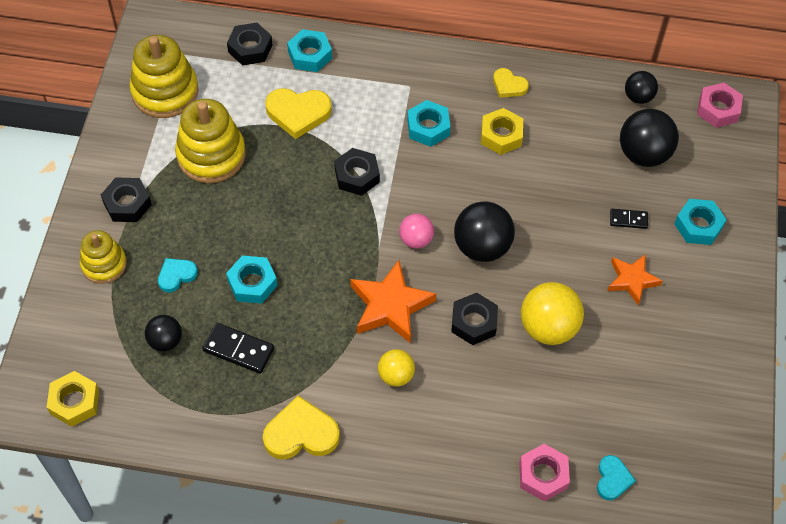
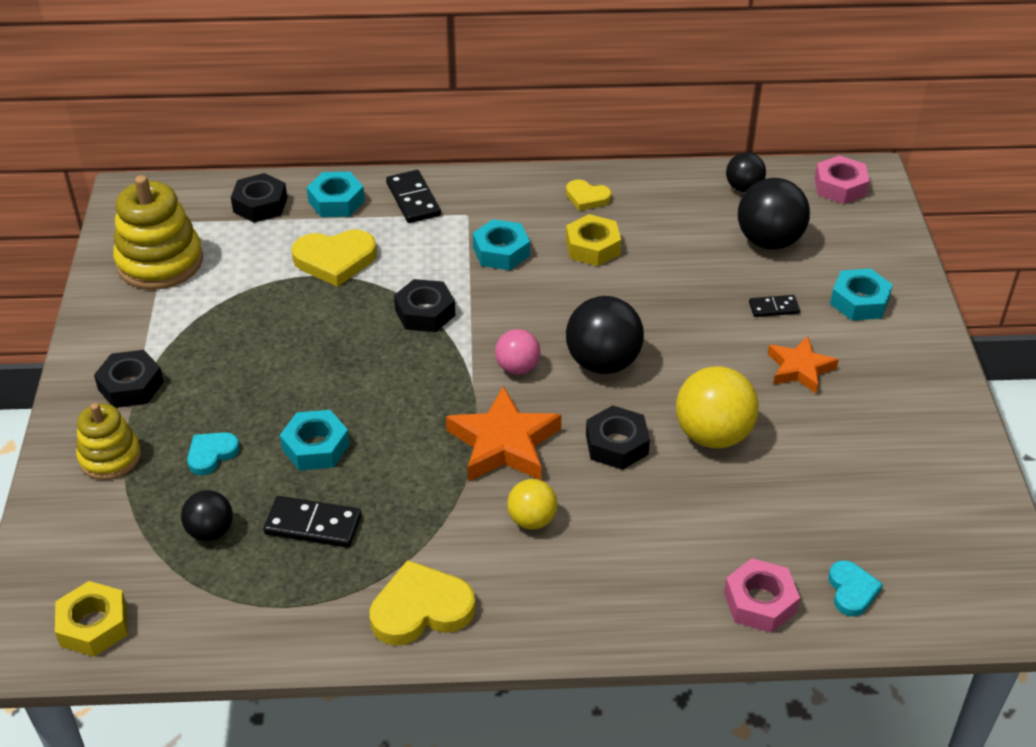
camera: 10 degrees left, 15 degrees down
yellow stacking toy [175,99,246,183] -> none
none -> black domino [386,170,441,223]

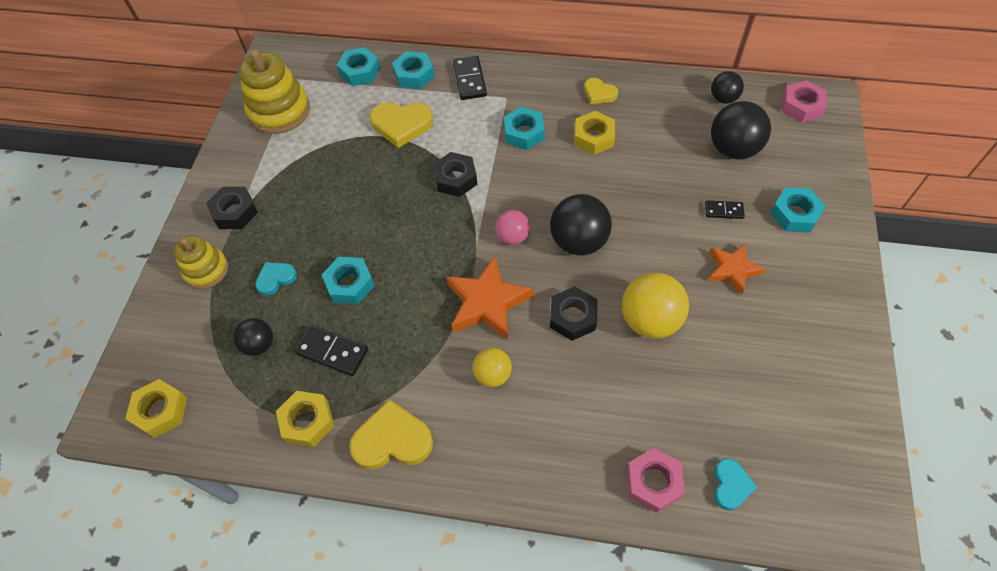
camera: 15 degrees right, 15 degrees up
black nut [231,173,287,223] -> turquoise nut [337,47,380,86]
none -> yellow nut [276,391,334,447]

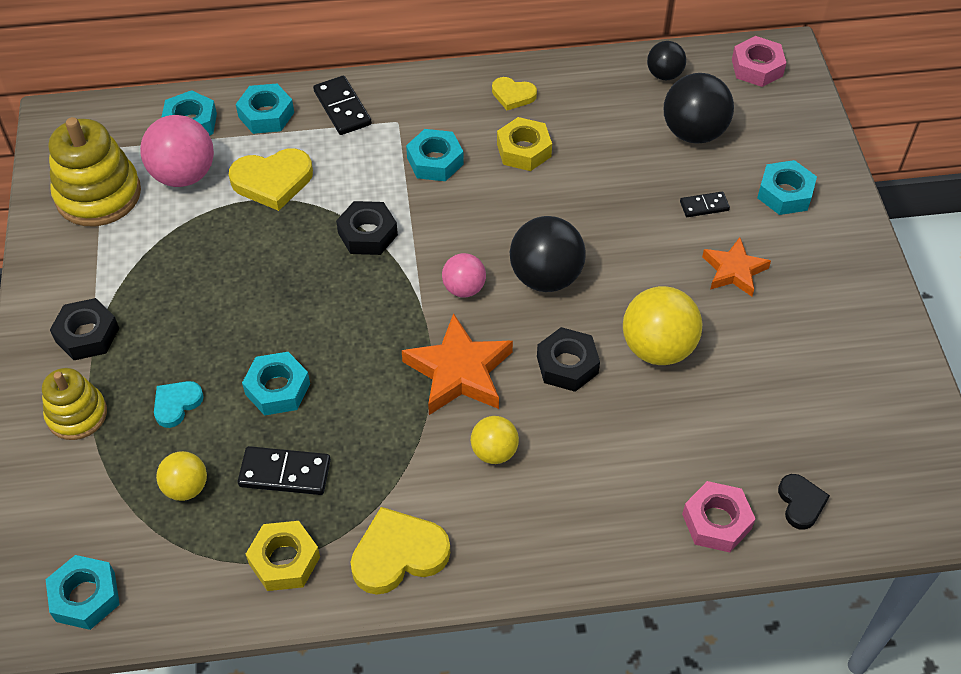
camera: 20 degrees left, 5 degrees down
yellow nut [125,379,187,438] -> turquoise nut [45,555,120,630]
black ball [233,318,273,356] -> yellow ball [156,451,207,501]
turquoise heart [714,459,758,510] -> black heart [778,474,830,530]
none -> pink ball [140,115,214,187]

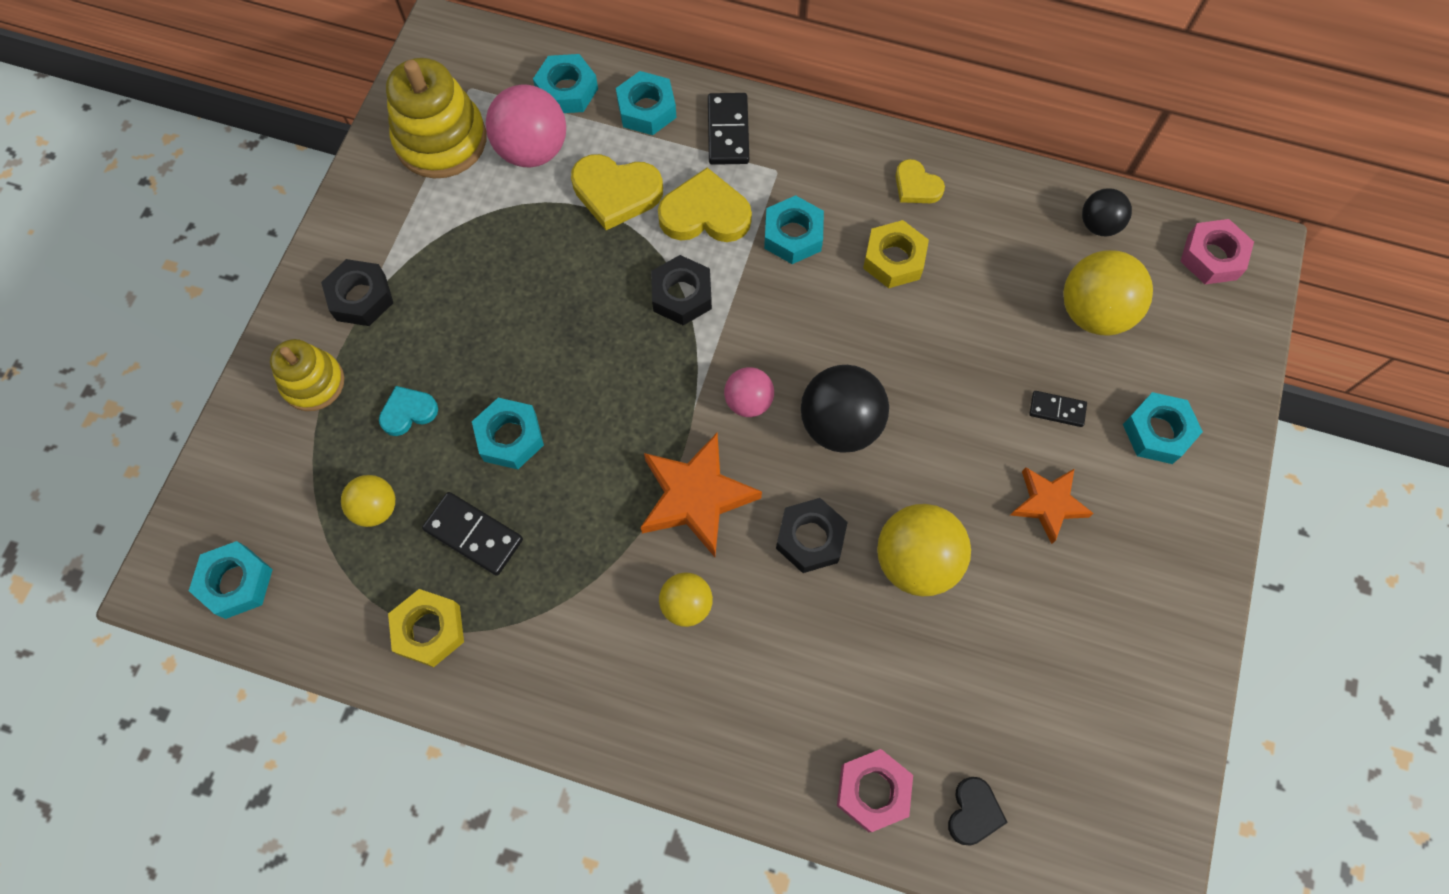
camera: 25 degrees right, 15 degrees up
yellow heart [351,507,450,595] -> yellow heart moved to [658,168,752,242]
black ball [664,73,734,143] -> yellow ball [1063,250,1153,336]

